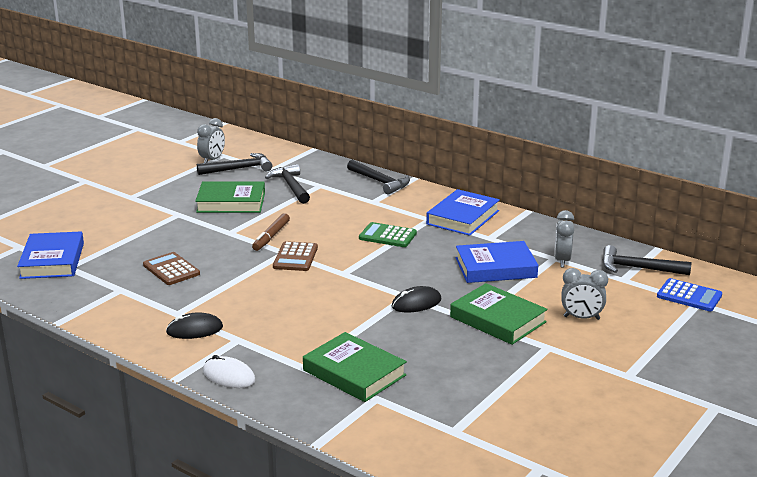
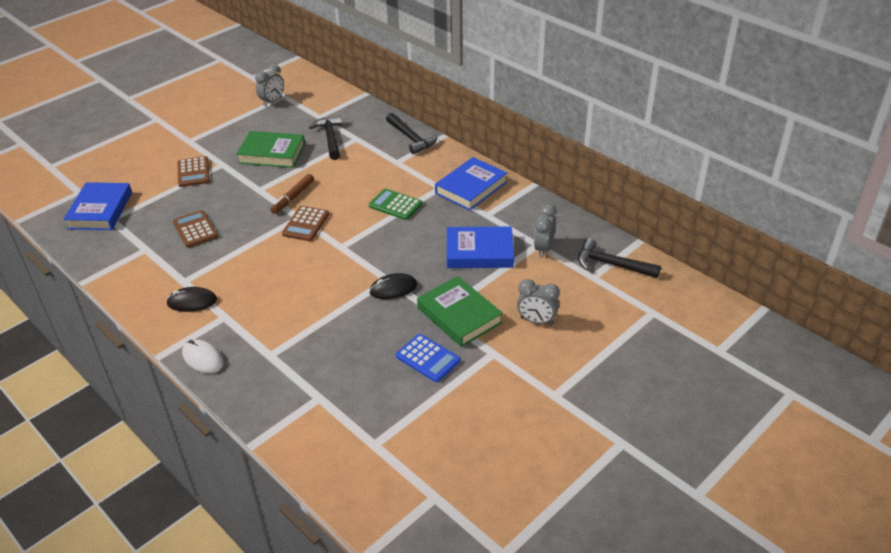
camera: 10 degrees right, 15 degrees up
black hammer [197,153,272,175] -> none
green book [303,332,407,402] -> none
blue calculator [657,278,722,311] -> blue calculator moved to [396,334,461,382]
none -> brown calculator [178,156,210,187]

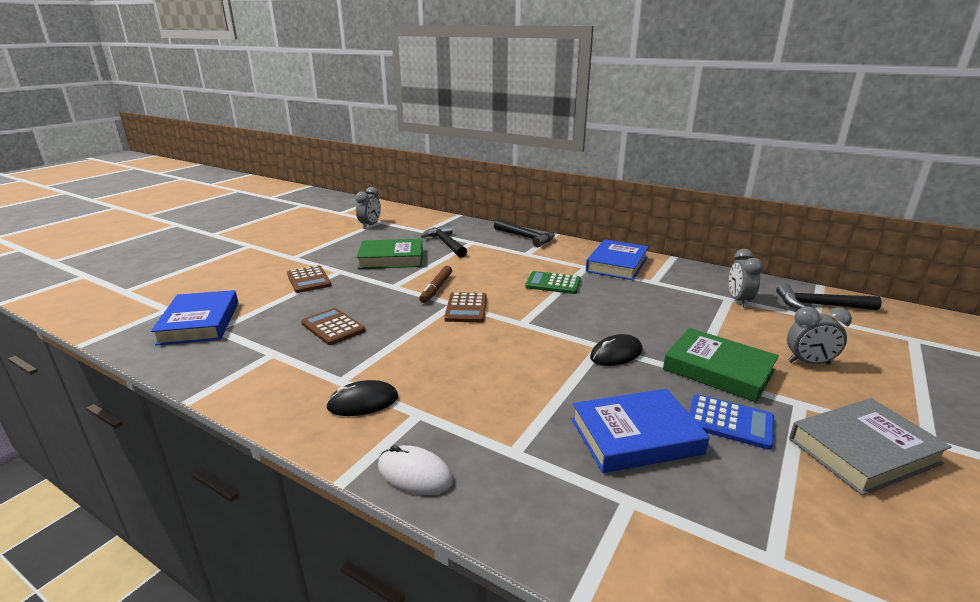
camera: 15 degrees left, 15 degrees down
blue book [447,226,514,268] -> blue book moved to [572,389,710,473]
none -> grey book [789,398,952,496]

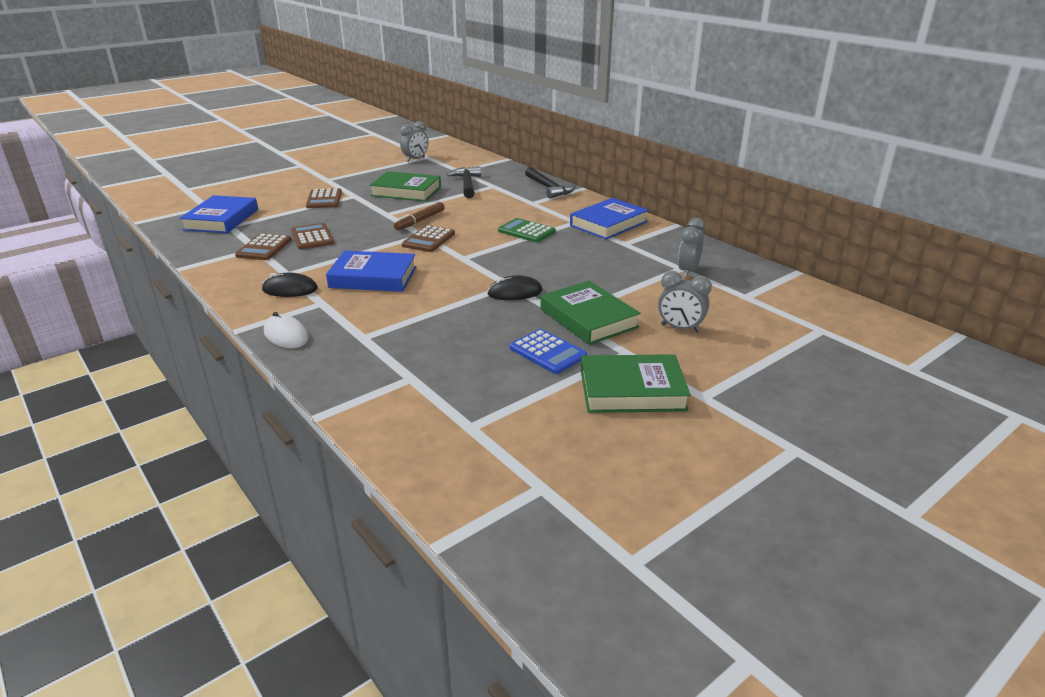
camera: 20 degrees right, 5 degrees up
blue book [572,389,710,473] -> blue book moved to [326,251,416,292]
black hammer [776,283,882,310] -> none
grey book [789,398,952,496] -> green book [581,354,691,413]
none -> brown calculator [235,233,292,260]

